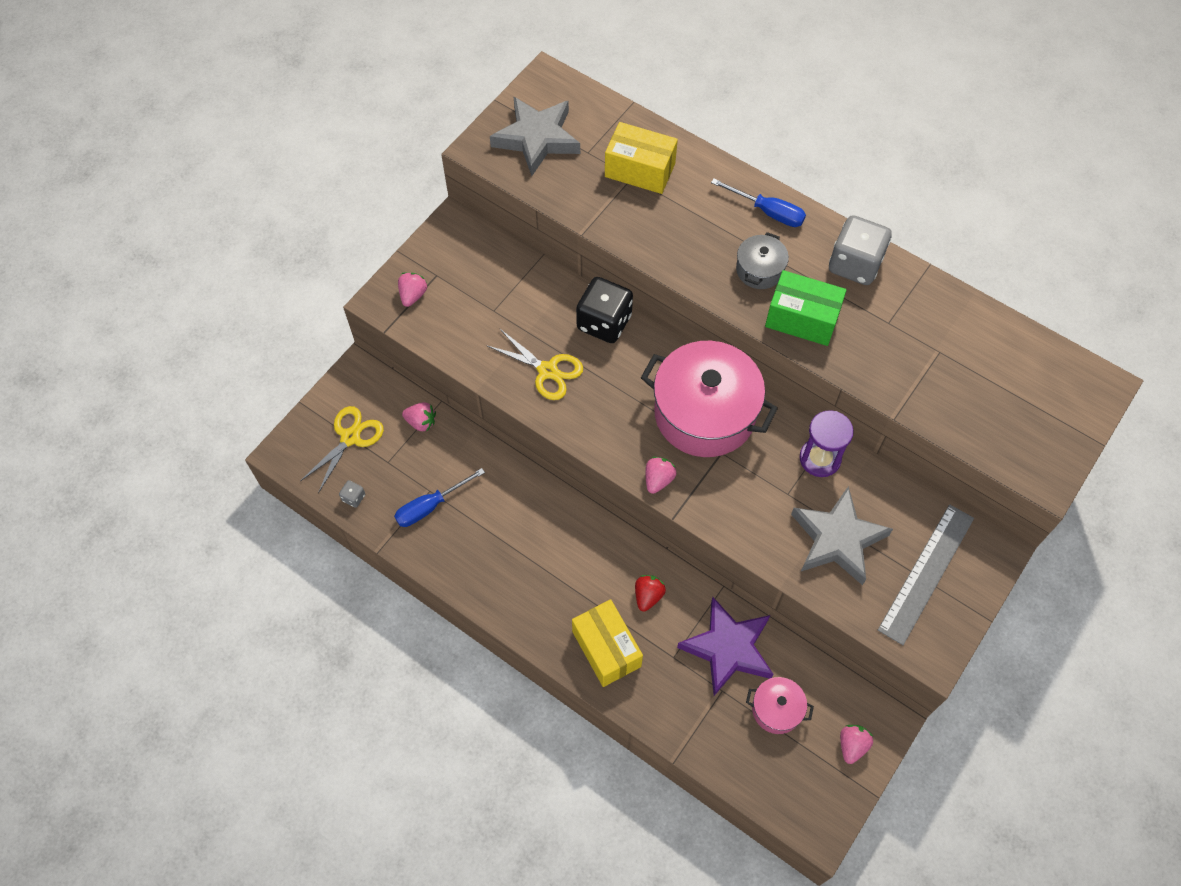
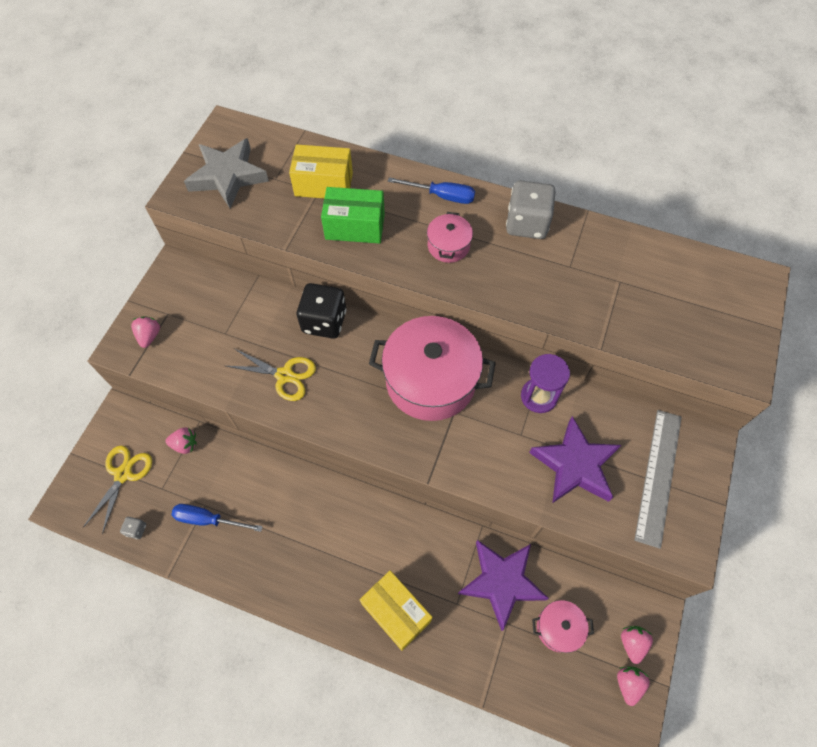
camera: 15 degrees left, 0 degrees up
blue screwdriver [394,468,485,527] -> blue screwdriver turned 60 degrees clockwise [172,504,263,532]
red strawberry [635,575,666,612] -> none
pink strawberry [645,457,677,494] -> pink strawberry moved to [617,667,650,706]
grey pot [736,232,789,289] -> pink pot [427,212,473,263]
green box [765,270,847,346] -> green box moved to [321,187,385,244]
grey star [791,486,893,585] -> purple star [529,416,621,503]

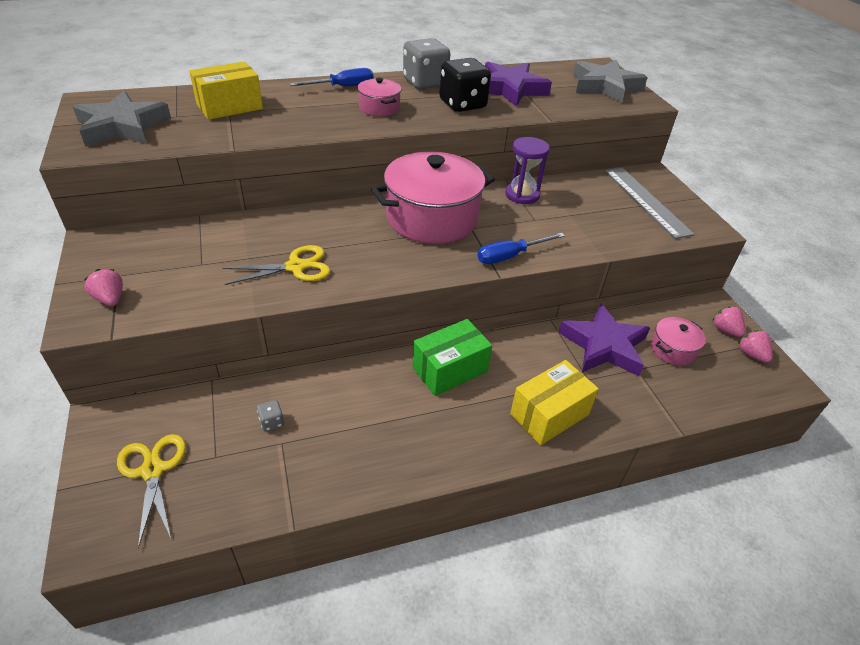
camera: 40 degrees left, 20 degrees down
grey dice [120,517,146,539] -> grey dice moved to [257,400,284,431]
pink strawberry [165,427,197,454] -> none
blue screwdriver [172,504,263,532] -> blue screwdriver moved to [478,233,565,264]
black dice [297,283,346,339] -> black dice moved to [439,58,491,112]
green box [321,187,385,244] -> green box moved to [413,319,492,396]
yellow box [360,571,432,651] -> yellow box turned 45 degrees counterclockwise [510,360,599,445]
purple star [529,416,621,503] -> purple star moved to [485,61,552,106]
none -> grey star [573,60,648,103]

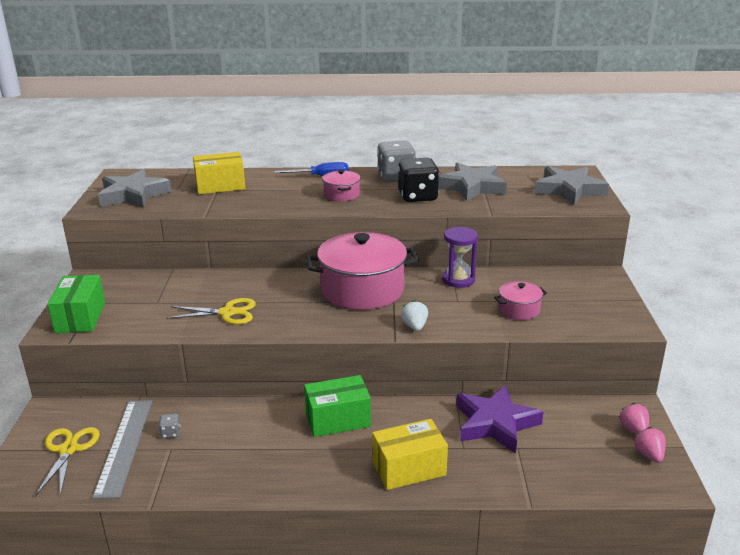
camera: 20 degrees right, 15 degrees down
pink strawberry [85,269,123,306] -> green box [47,275,105,333]
blue screwdriver [478,233,565,264] -> white strawberry [401,300,428,331]
purple star [485,61,552,106] -> grey star [438,162,507,201]
grey ruler [605,168,695,239] -> grey ruler moved to [92,400,152,499]
pink pot [651,317,706,366] -> pink pot moved to [494,281,547,320]

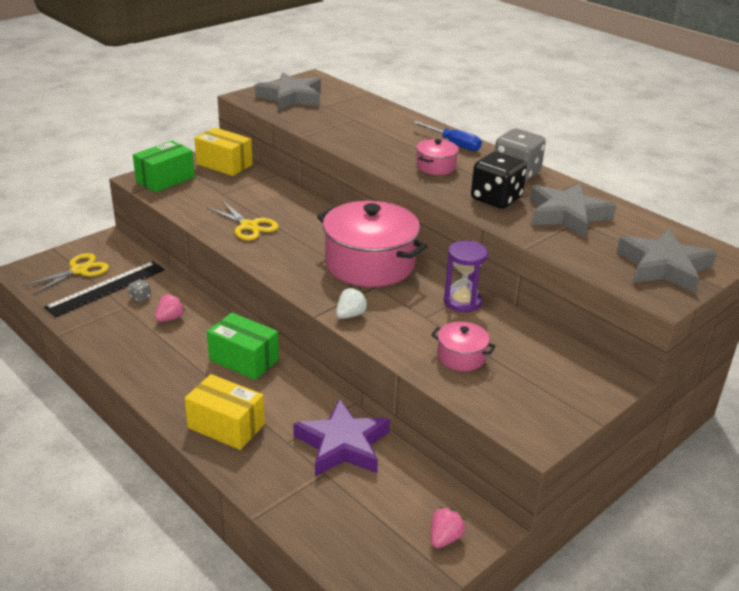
camera: 45 degrees right, 5 degrees up
grey ruler [92,400,152,499] -> black ruler [44,261,165,317]
yellow box [193,152,245,194] -> yellow box moved to [195,127,253,176]
pink strawberry [634,427,666,463] -> pink strawberry moved to [155,294,185,322]

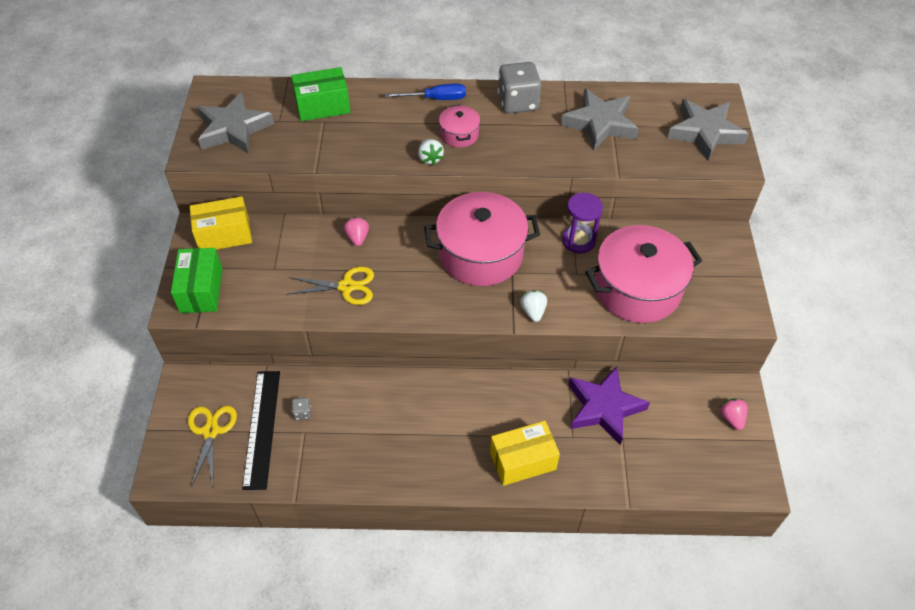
camera: 45 degrees left, 20 degrees up
pink strawberry [155,294,185,322] -> pink strawberry moved to [344,217,369,246]
green box [207,312,279,380] -> green box moved to [291,67,350,121]
pink pot [431,322,496,371] -> pink pot [585,225,702,323], size x2.14
black dice [471,152,527,209] -> none
none -> white strawberry [418,139,444,166]

